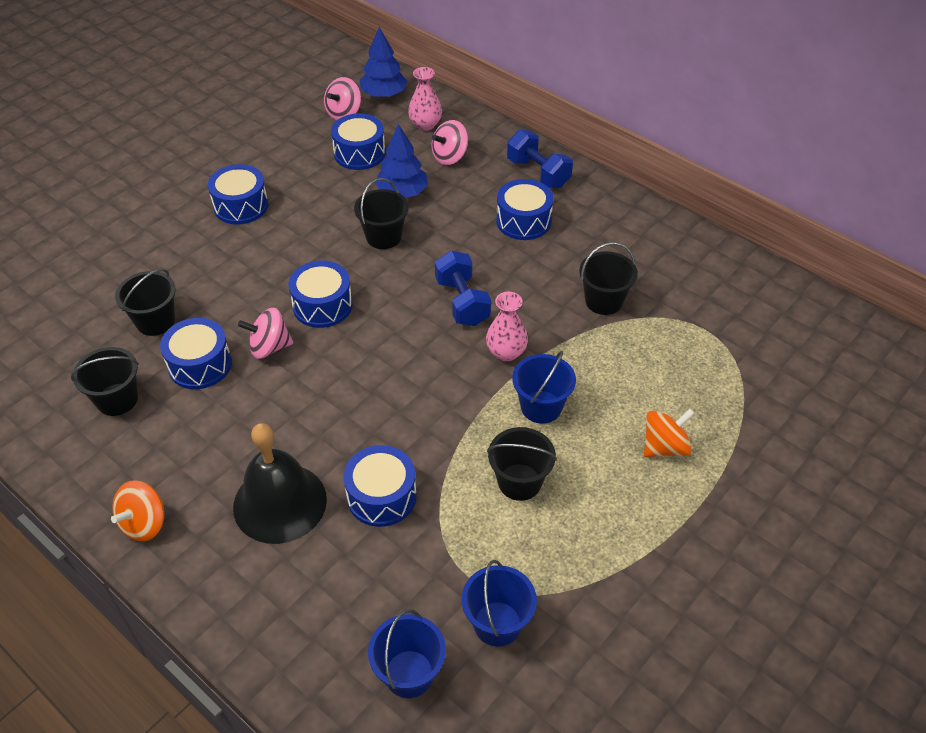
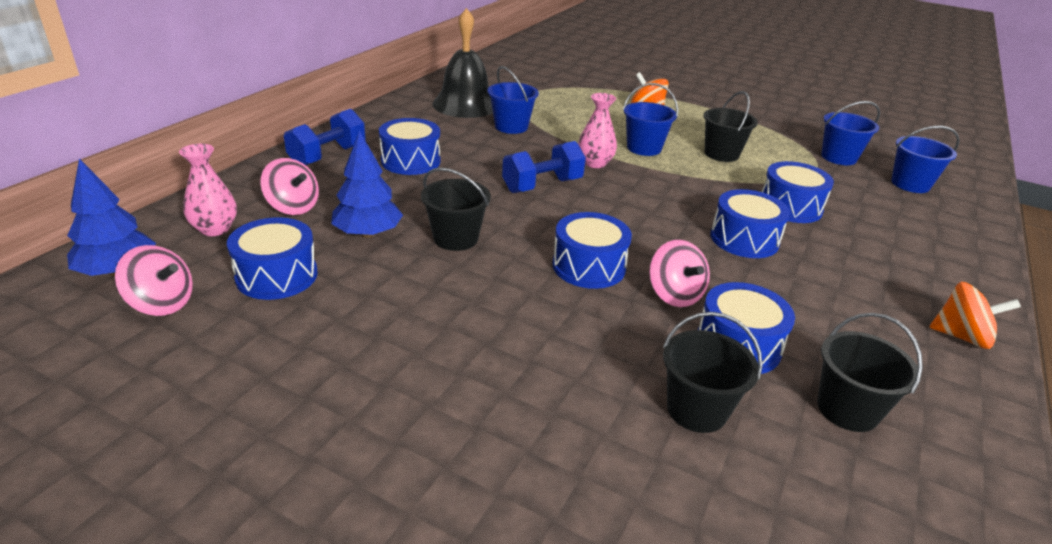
camera: 105 degrees left, 15 degrees down
blue drum [208,164,268,224] -> blue drum moved to [711,189,790,258]
black bell [233,423,327,544] -> black bell moved to [432,8,493,118]
black bucket [579,242,638,315] -> blue bucket [488,66,539,134]

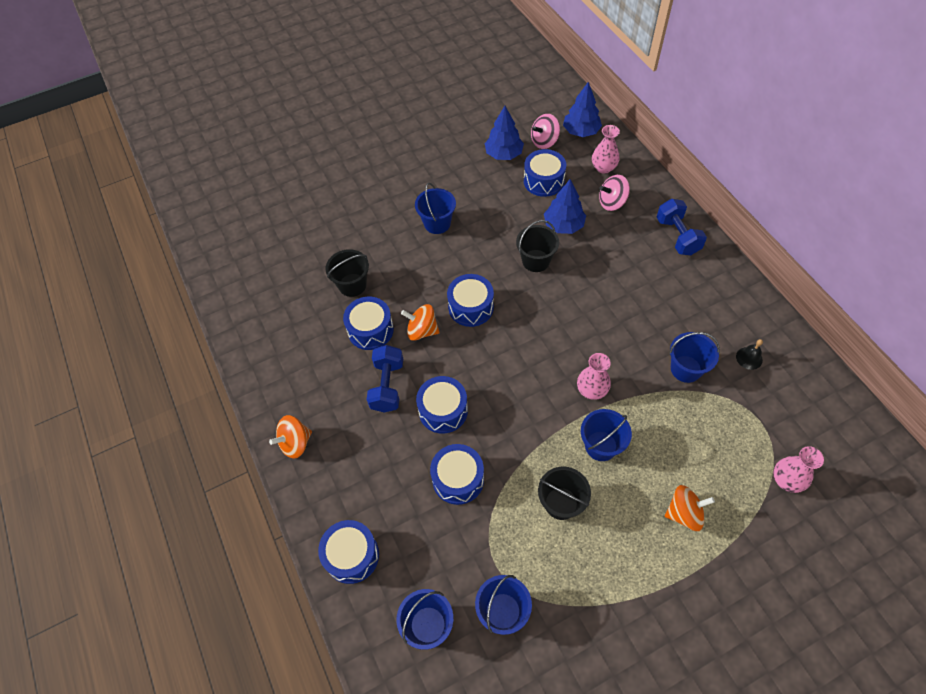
camera: 130 degrees right, 25 degrees up
blue drum [379,118,441,175] -> blue drum moved to [318,520,379,584]
black bell [432,8,493,118] -> black bell [736,339,763,370], size x0.40
blue dumbbell [502,141,586,193] -> blue dumbbell moved to [367,345,403,413]
pink spinning top [649,240,710,307] -> orange spinning top [401,304,440,341]
black bucket [817,313,923,432] -> none
none -> blue bucket [415,183,456,234]
none -> blue tree [485,106,524,160]
none -> pink vase [773,446,824,493]

